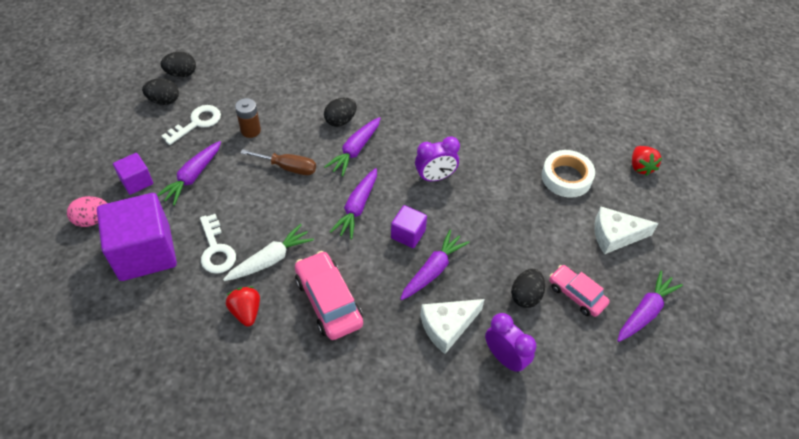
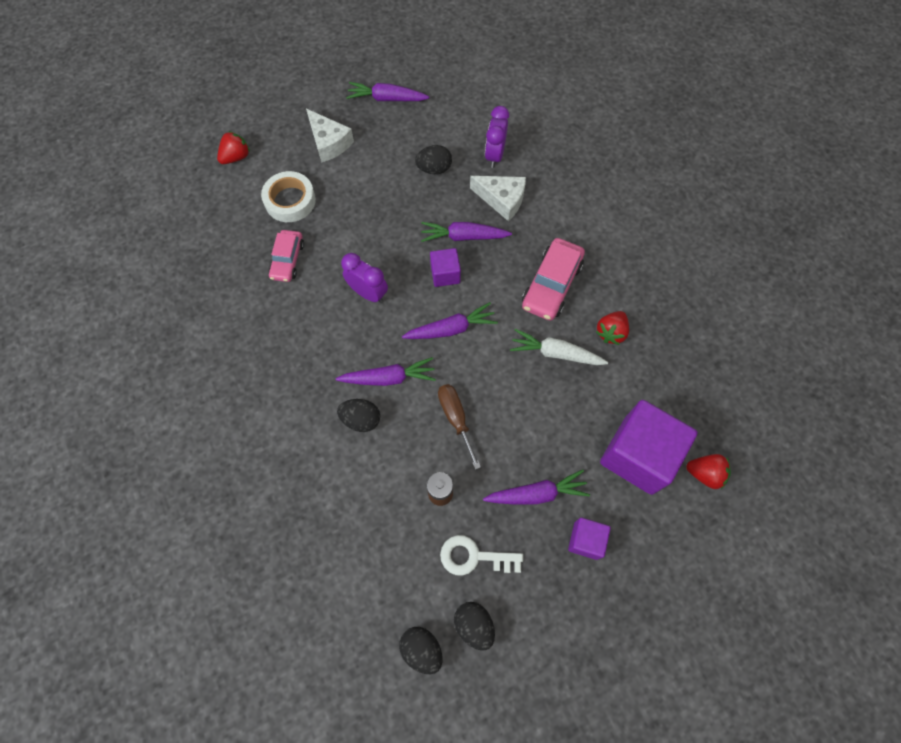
camera: 125 degrees left, 15 degrees up
pink egg [67,196,107,227] -> none
white key [200,214,236,274] -> none
pink car [549,265,610,317] -> pink car moved to [269,230,304,282]
none -> red strawberry [686,454,731,489]

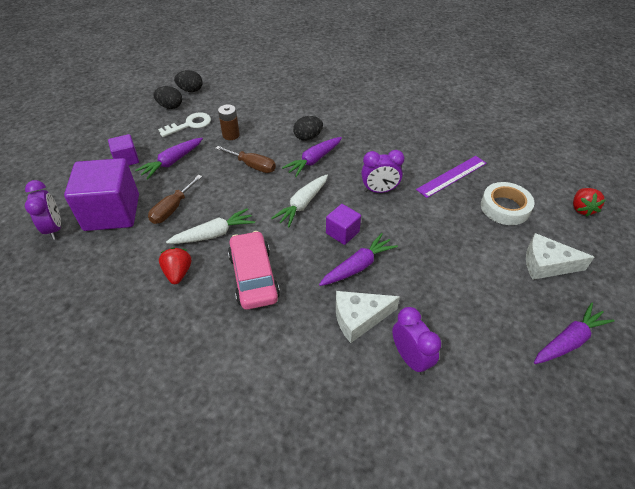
camera: 140 degrees right, 20 degrees down
pink car [269,230,304,282] -> purple ruler [416,156,487,198]
purple carrot [402,302,498,339] -> white carrot [271,174,328,228]
black egg [415,145,452,174] -> none
red strawberry [686,454,731,489] -> purple clock [25,180,61,240]
none -> brown screwdriver [148,175,202,224]

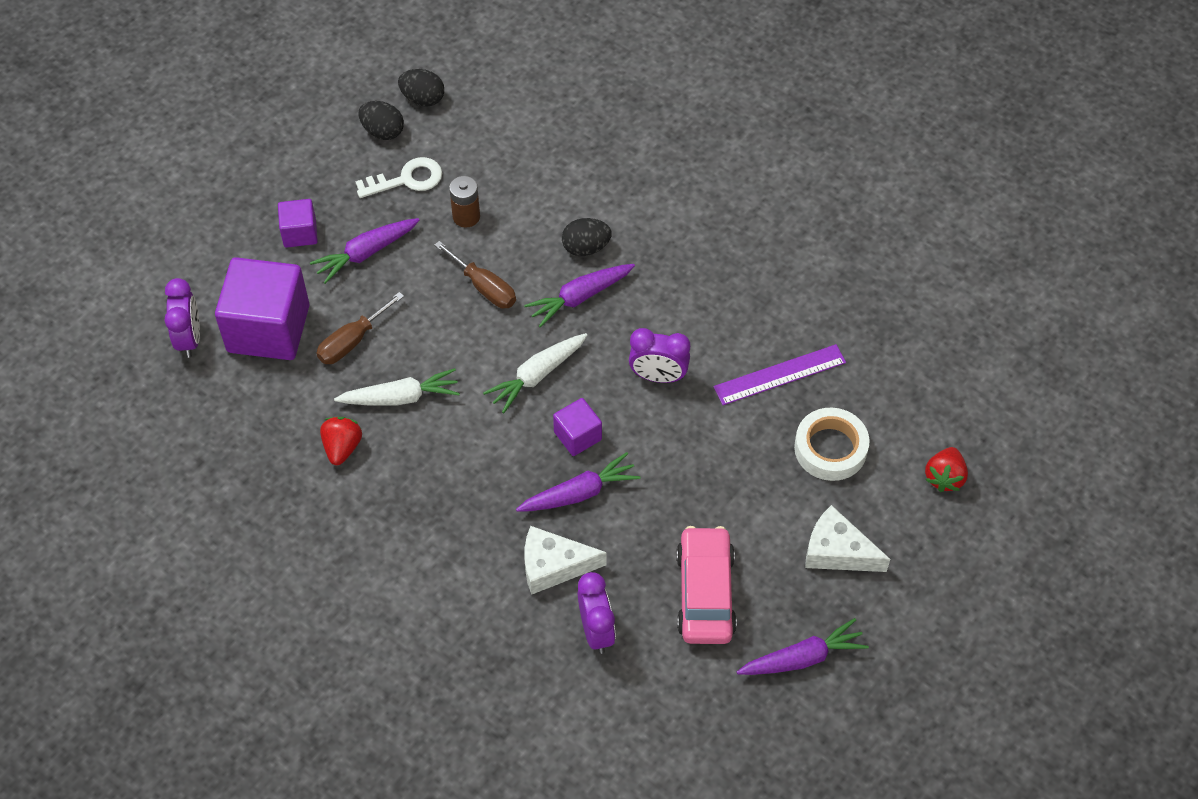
camera: 15 degrees right, 10 degrees up
pink car [228,231,280,310] -> pink car moved to [676,526,737,644]

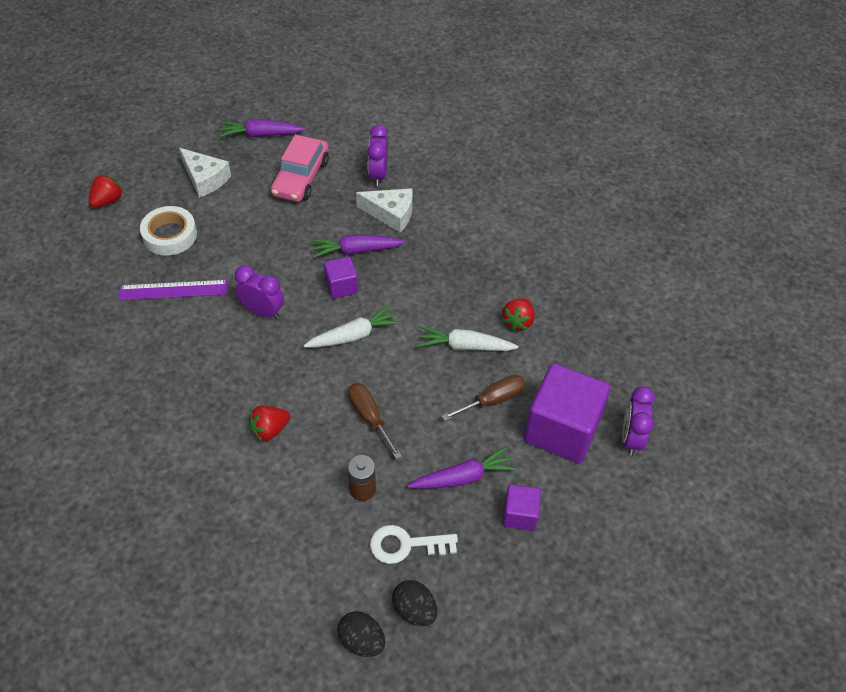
camera: 165 degrees left, 5 degrees down
purple carrot [524,264,635,328] -> none
black egg [562,218,612,256] -> red strawberry [249,405,290,441]

